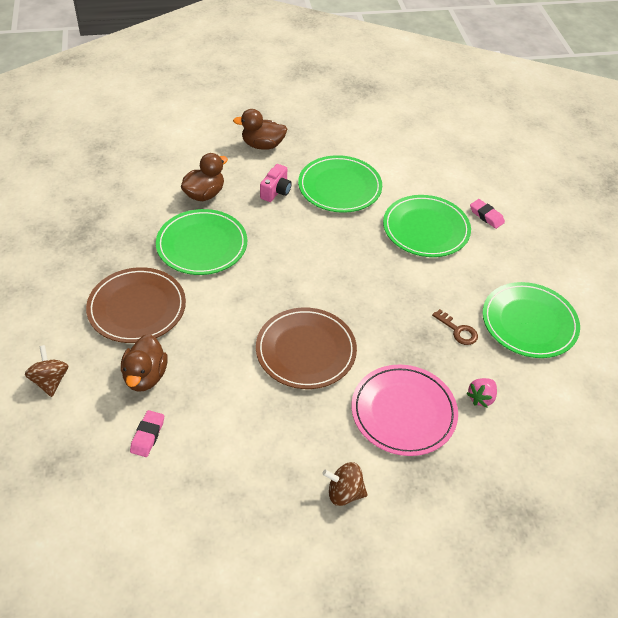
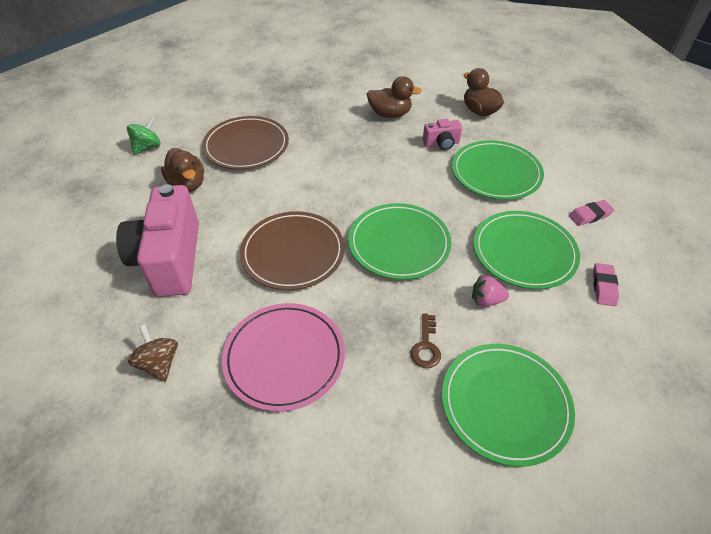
camera: 55 degrees right, 0 degrees up
brown spinning top [25,345,68,397] -> green spinning top [127,116,161,155]
brown duck [121,334,168,392] -> brown duck turned 90 degrees counterclockwise [161,148,204,192]
pink eraser [130,410,164,457] -> pink eraser moved to [569,200,614,226]
green plate [156,209,247,275] -> green plate moved to [348,203,451,280]
pink strawberry [466,378,497,408] -> pink strawberry moved to [472,276,509,307]
none -> pink camera [116,184,199,297]

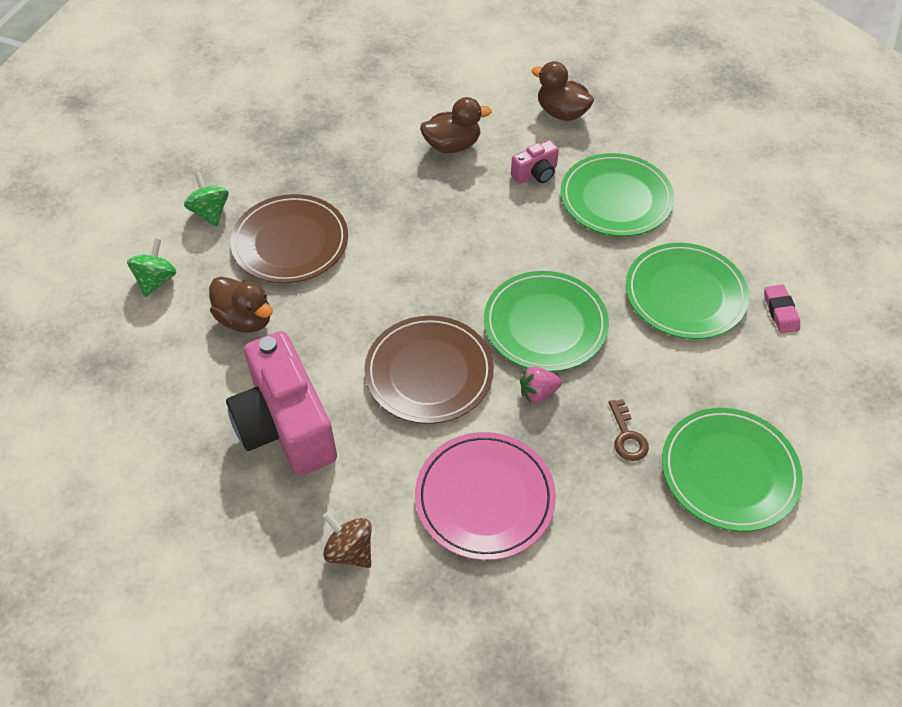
camera: 20 degrees left, 5 degrees up
pink strawberry [472,276,509,307] -> pink strawberry moved to [520,366,562,403]
pink eraser [569,200,614,226] -> none
none -> green spinning top [184,172,229,227]

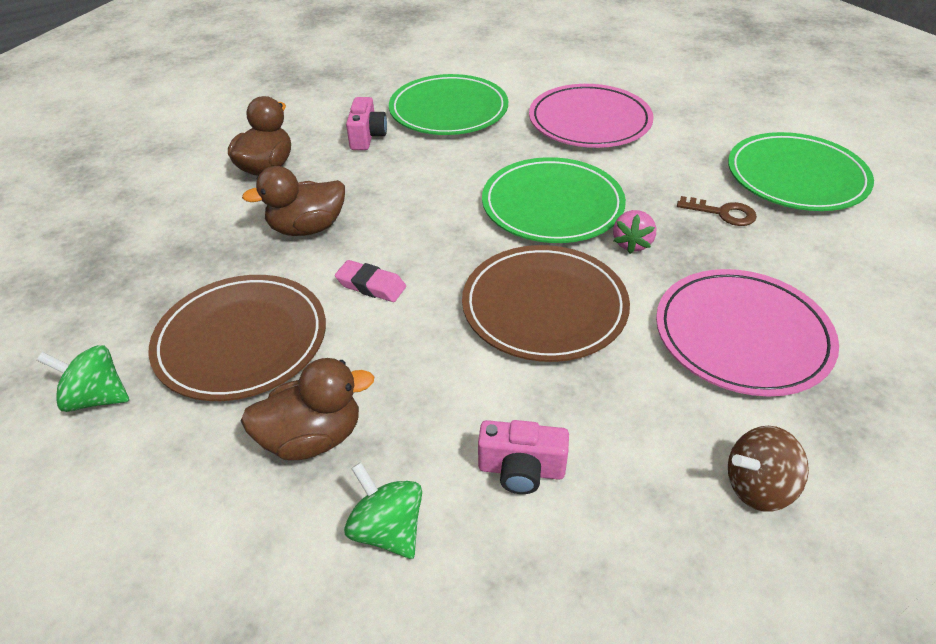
camera: 55 degrees left, 10 degrees down
green spinning top [127,238,176,297] -> green spinning top moved to [344,462,422,559]
pink camera [226,331,337,476] -> pink camera [478,420,569,494], size x0.45
brown duck [532,61,594,121] -> brown duck moved to [242,166,345,236]
green plate [626,243,749,339] -> pink plate [529,84,654,148]
pink eraser [764,285,800,333] -> pink eraser moved to [335,260,406,302]

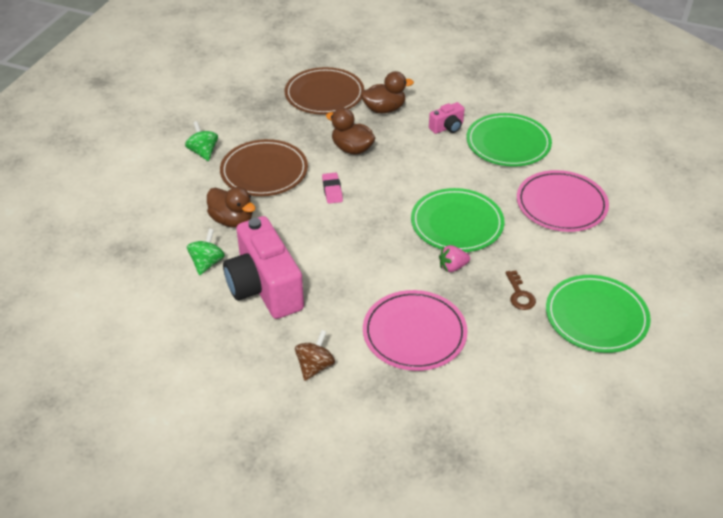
camera: 55 degrees right, 0 degrees up
brown plate [462,245,630,362] -> brown plate moved to [285,67,364,115]
pink camera [478,420,569,494] -> pink camera [223,216,304,319], size x2.22
brown spinning top [728,426,809,512] -> brown spinning top turned 75 degrees clockwise [295,330,335,381]

